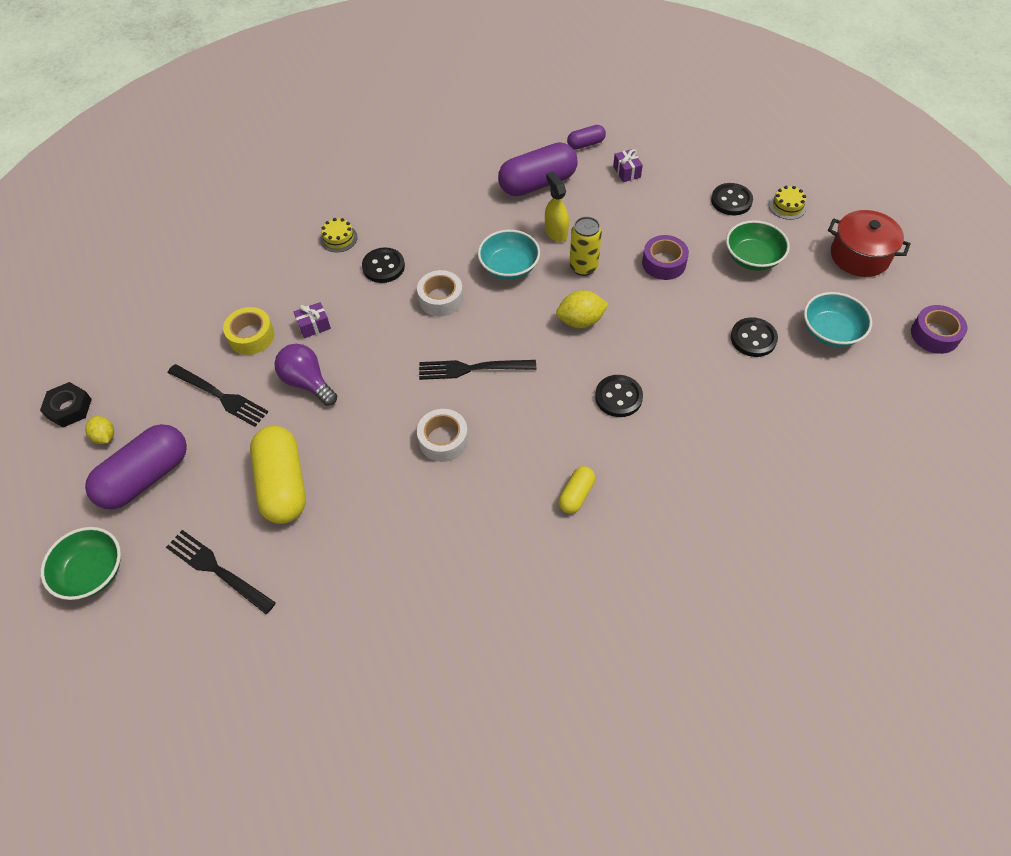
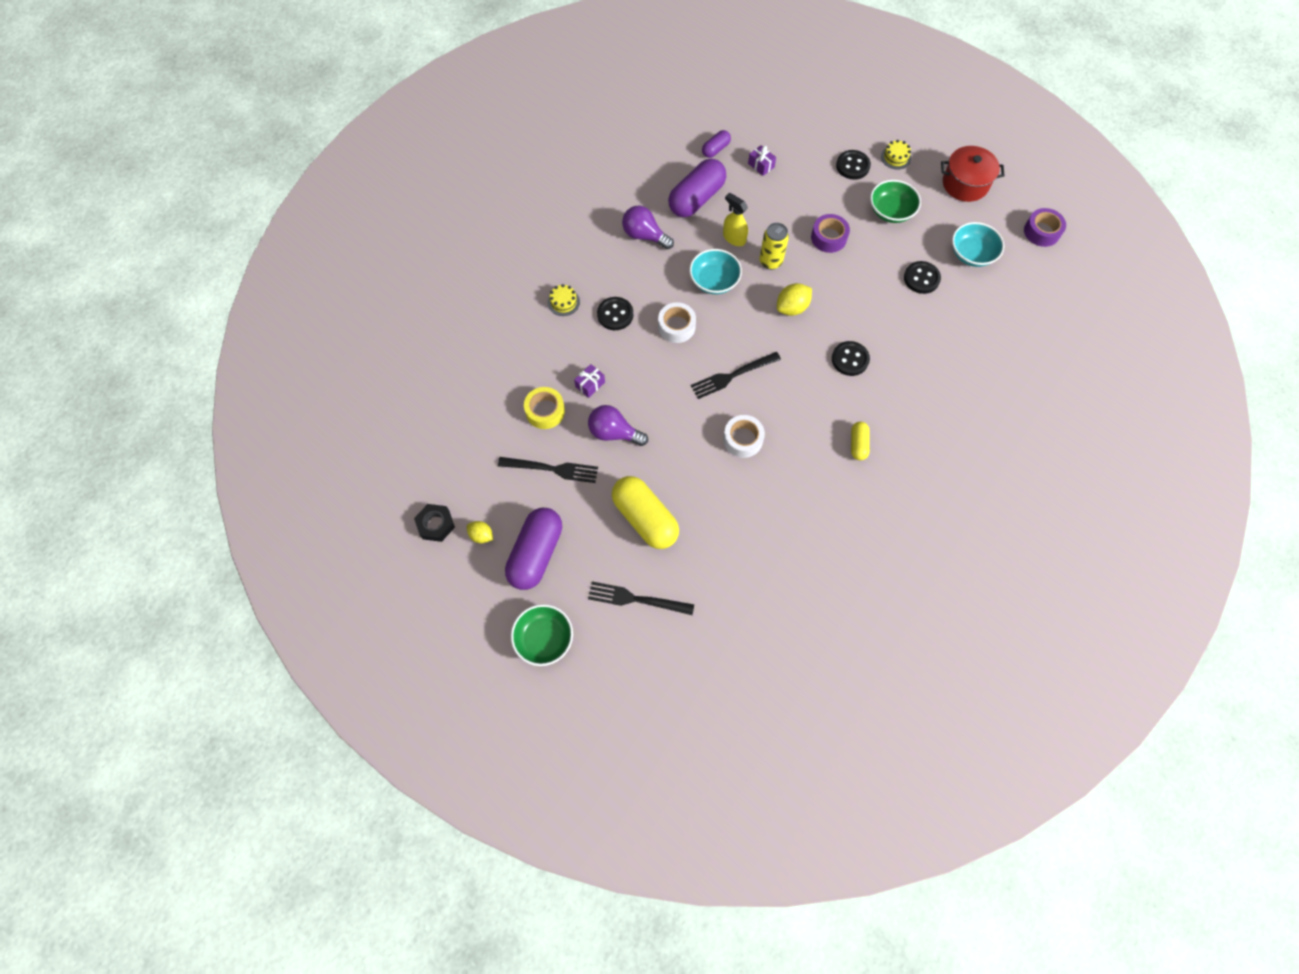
camera: 25 degrees left, 10 degrees up
none -> purple light bulb [622,206,674,249]

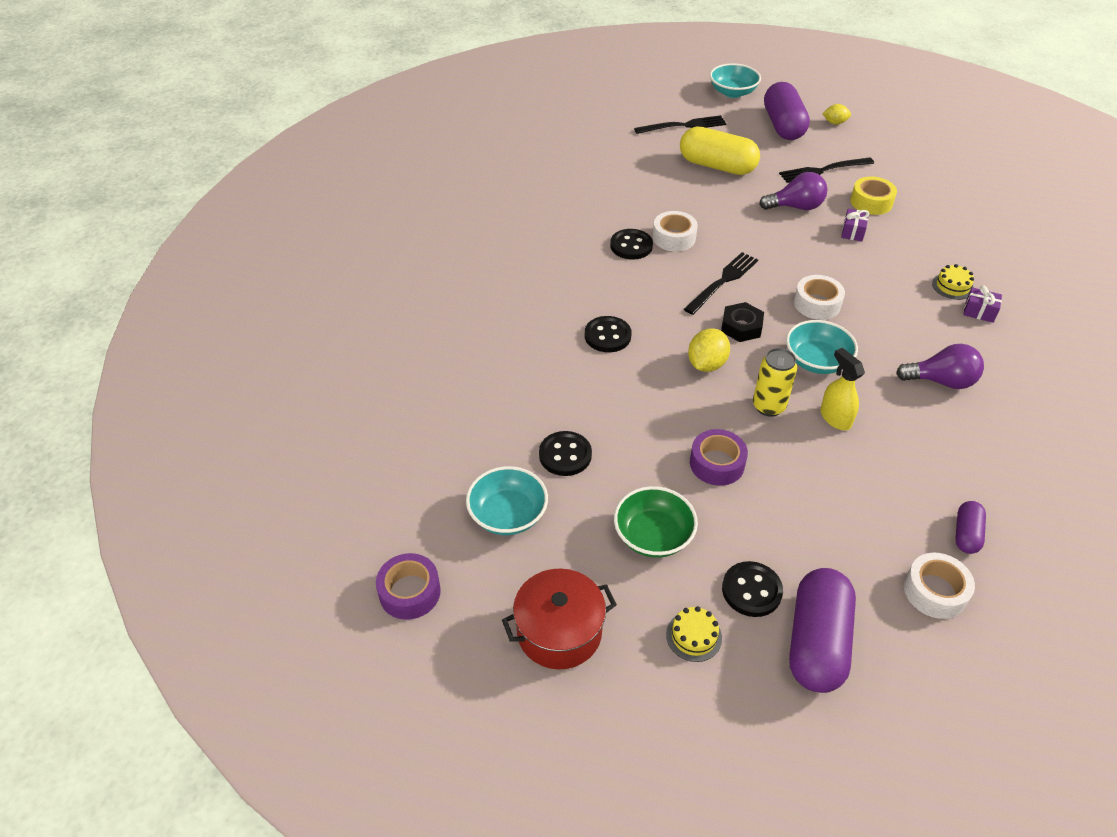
camera: 155 degrees right, 20 degrees down
black nut [414,504,455,542] -> black nut moved to [721,302,764,342]
green bowl [511,604,573,666] -> turquoise bowl [710,63,761,98]
black button [597,297,633,330] -> black button moved to [610,229,653,259]
purple capsule [668,159,726,217] -> purple capsule moved to [789,568,856,693]
yellow spray bottle [723,192,748,246] -> yellow spray bottle turned 135 degrees counterclockwise [820,348,865,430]
purple gift [748,145,776,176] -> purple gift moved to [963,285,1002,323]
yellow capsule [851,422,870,460] -> none
none -> white tape [904,553,975,619]

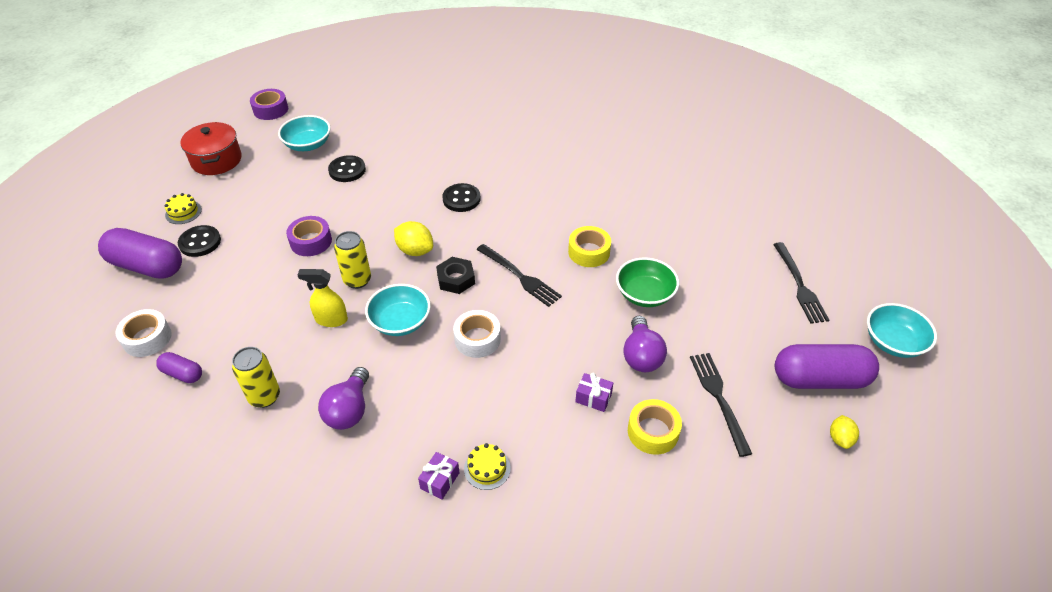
camera: 95 degrees right, 0 degrees up
black button [610,229,653,259] -> none
green bowl [614,486,698,558] -> green bowl moved to [616,257,679,307]
white tape [653,211,698,251] -> yellow tape [568,226,611,267]
yellow capsule [680,127,760,175] -> none
yellow spray bottle [820,348,865,430] -> yellow spray bottle turned 150 degrees counterclockwise [297,269,348,327]
none -> yellow can [232,347,280,408]

